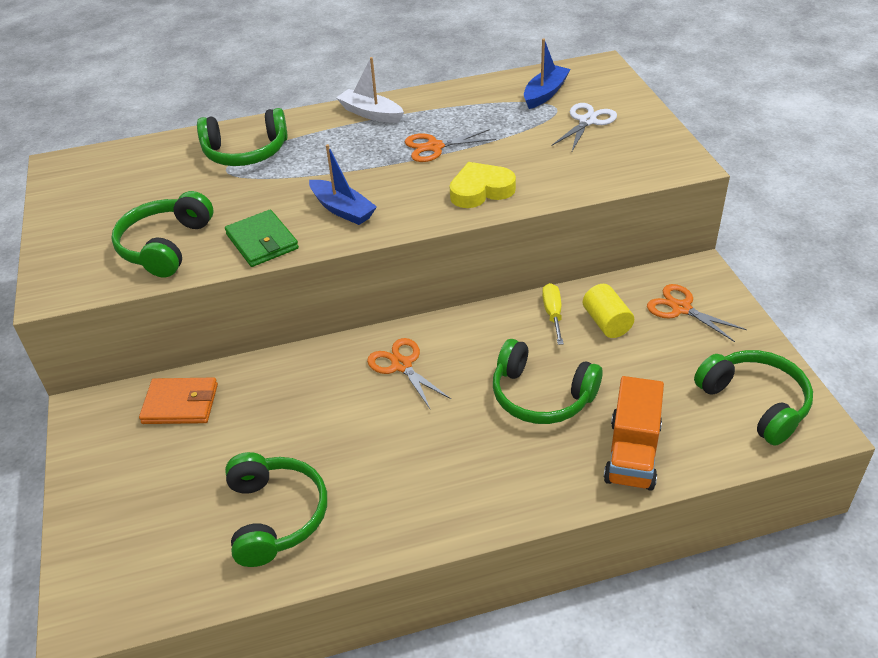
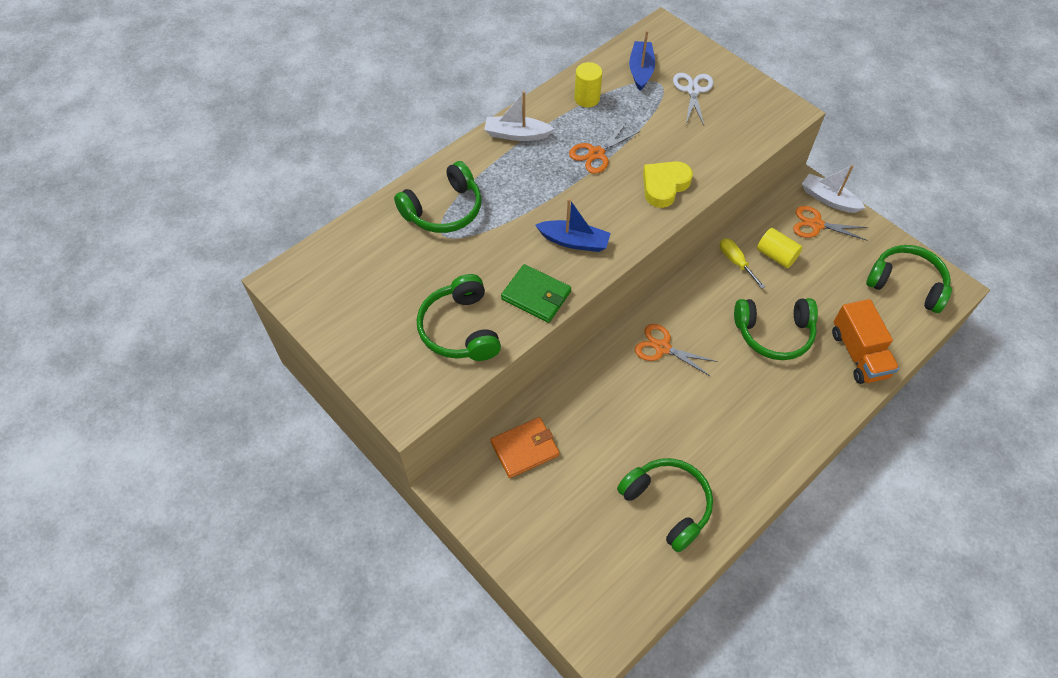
camera: 30 degrees left, 15 degrees up
none -> yellow cylinder [574,62,602,107]
none -> white boat [802,165,865,213]

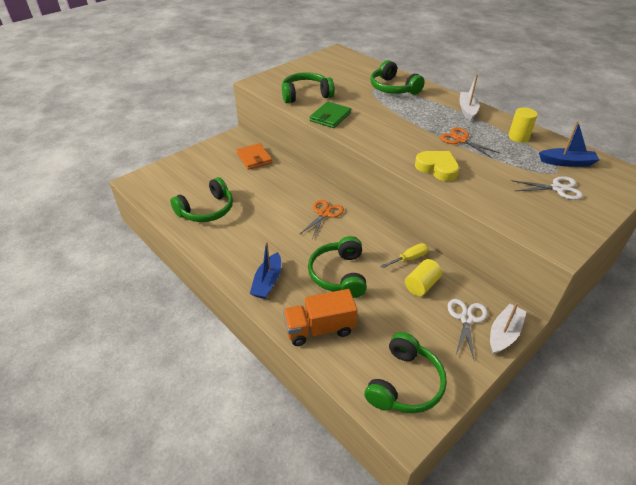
camera: 90 degrees right, 15 degrees down
blue boat [535,198,611,252] -> blue boat moved to [250,241,281,299]
orange scissors [793,206,868,241] -> white scissors [448,299,488,359]

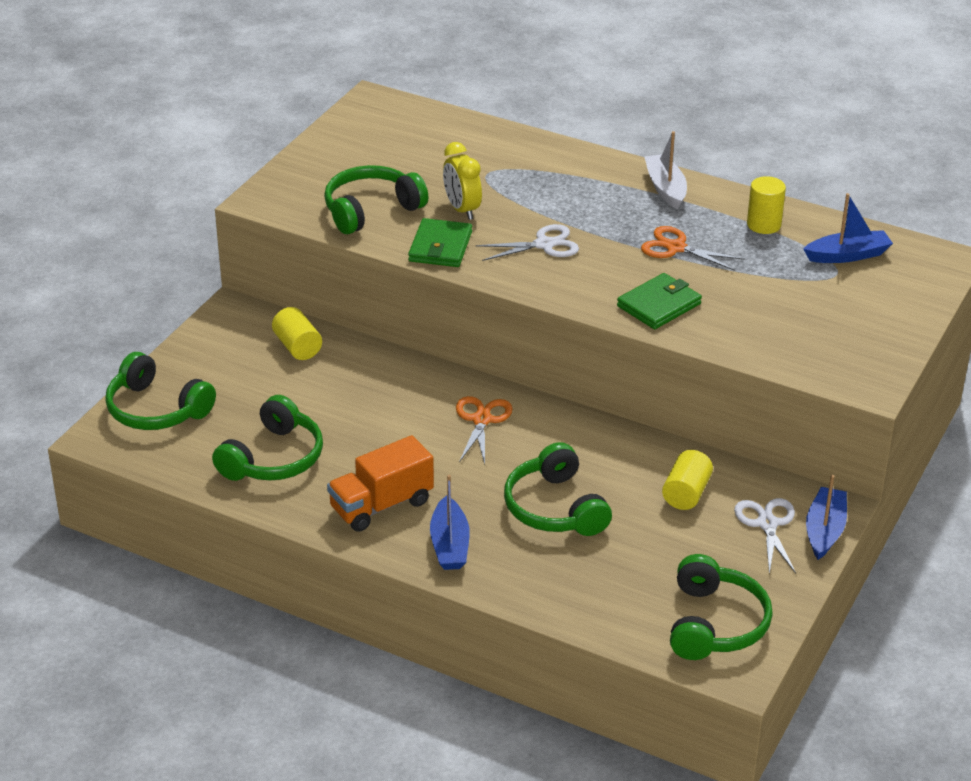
camera: 20 degrees left, 5 degrees down
orange wallet [236,143,272,170] -> yellow cylinder [272,307,322,360]
orange truck [283,289,357,346] -> orange truck moved to [327,435,434,532]
green headphones [370,60,425,95] -> green headphones moved to [105,352,216,430]
yellow screwdriver [381,243,429,268] -> none
yellow heart [415,151,459,181] -> green wallet [617,273,702,329]
white boat [490,303,527,354] -> blue boat [806,475,847,560]
white scissors [511,176,583,200] -> white scissors moved to [476,224,579,261]
none -> yellow clock [443,142,482,220]

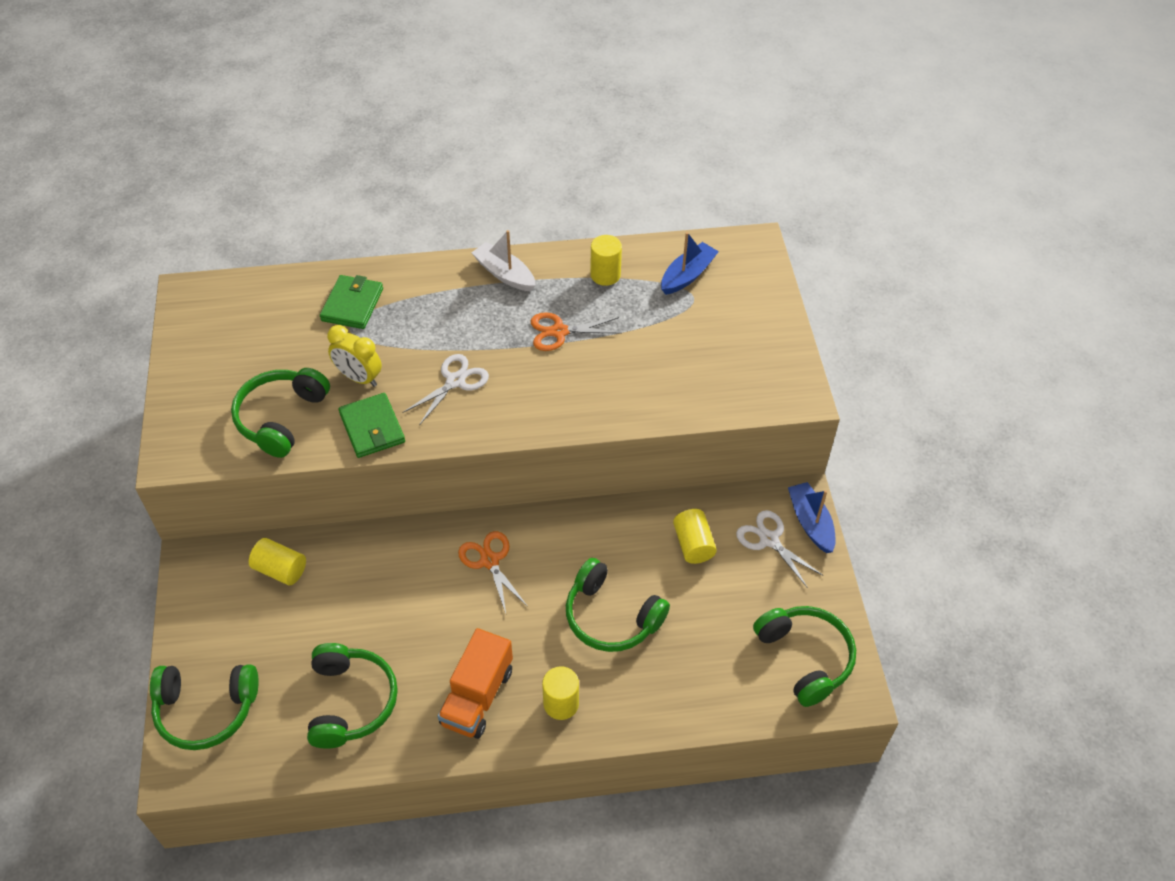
camera: 35 degrees left, 15 degrees up
blue boat [430,475,470,570] -> yellow cylinder [542,666,579,720]
green wallet [617,273,702,329] -> green wallet moved to [320,275,383,329]

